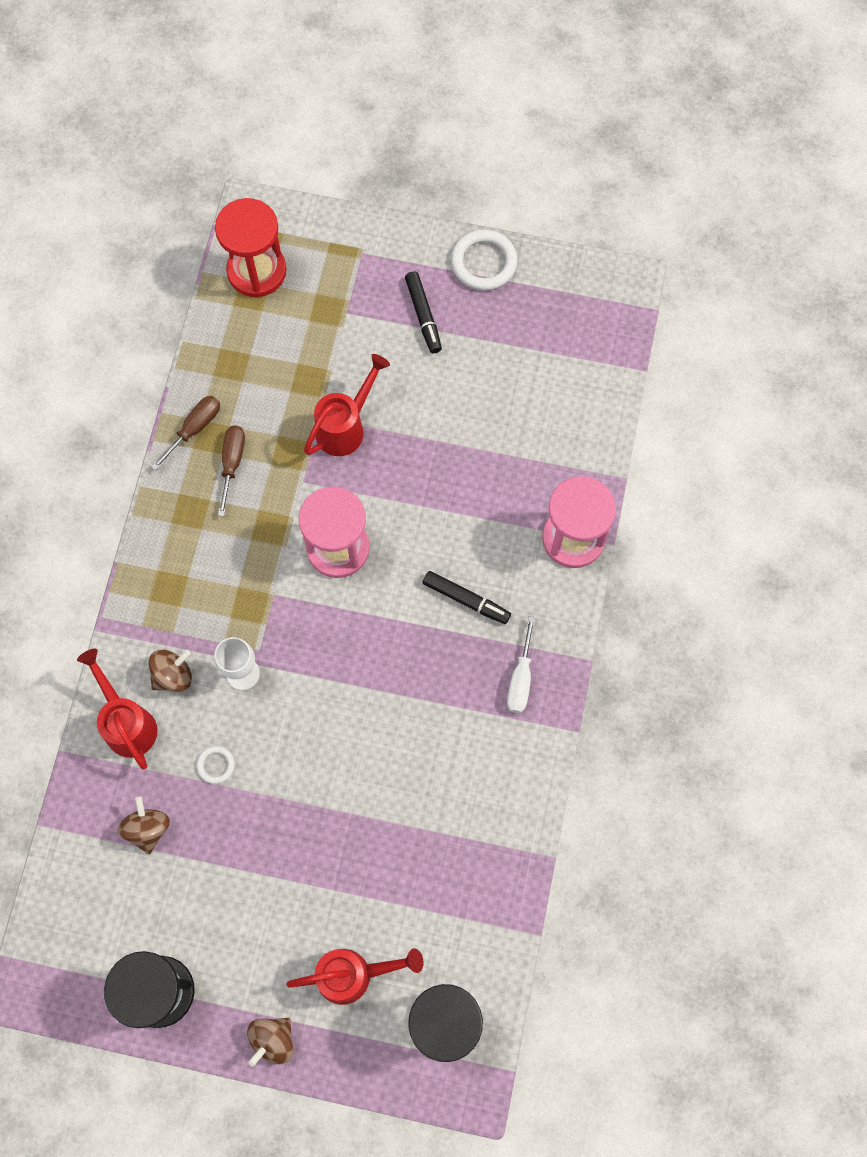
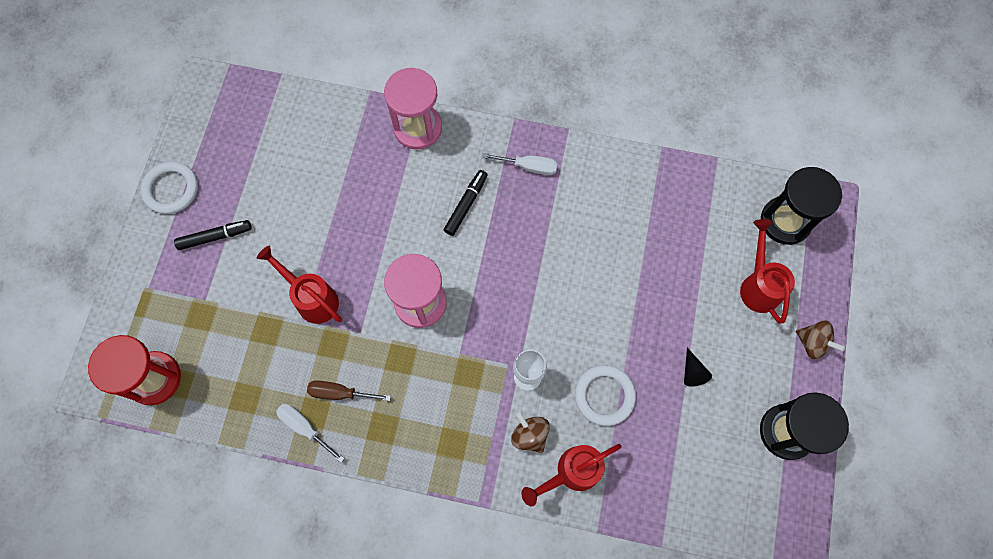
camera: 90 degrees left, 0 degrees up
brown spinning top [118,796,170,855] -> none
brown screwdriver [151,396,220,470] -> white screwdriver [276,404,345,463]
white ring [196,746,235,784] -> white ring [575,365,636,426], size x1.94
none -> black cone [684,348,712,387]

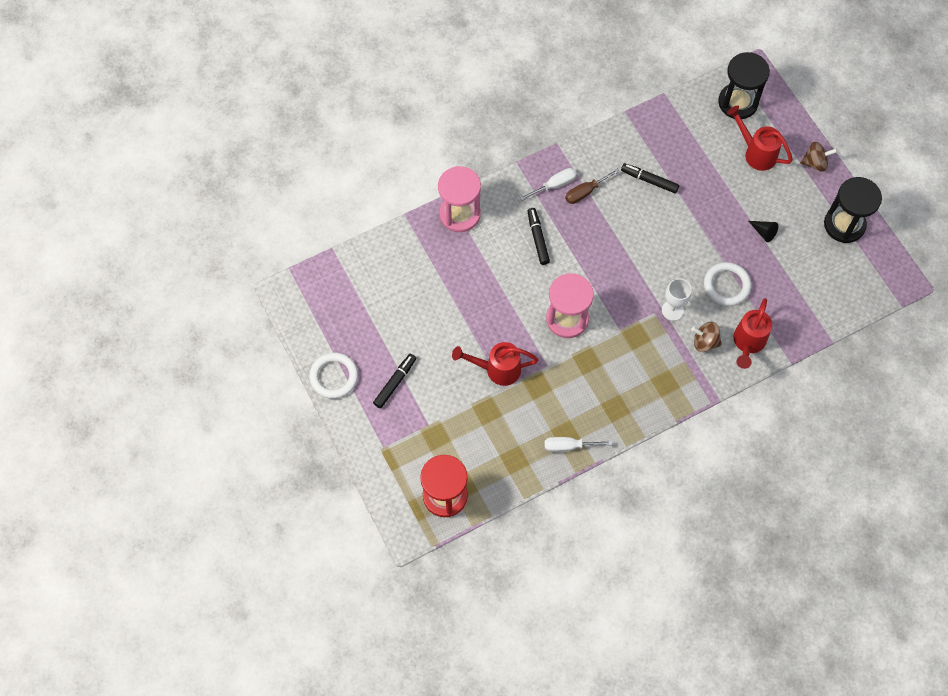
camera: 40 degrees left, 5 degrees down
brown screwdriver [307,380,391,401] -> brown screwdriver moved to [565,168,620,204]
none -> black marker [621,163,679,193]

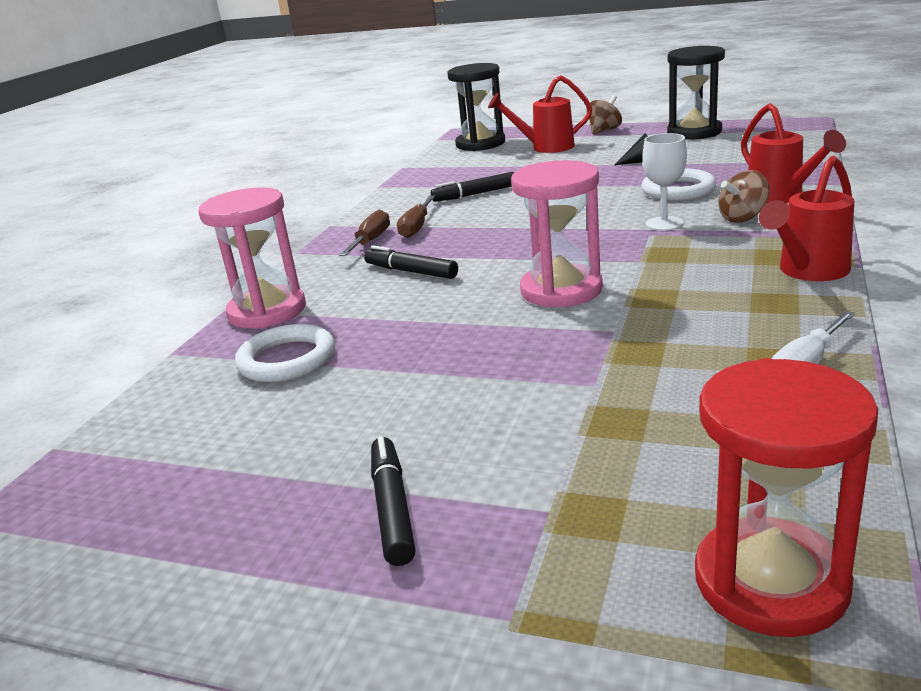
camera: 40 degrees left, 40 degrees down
white ring [309,353,358,399] -> white ring moved to [235,324,335,382]
red watering can [452,342,538,386] -> red watering can moved to [759,156,854,281]
white screwdriver [520,168,577,201] -> brown screwdriver [339,209,390,256]

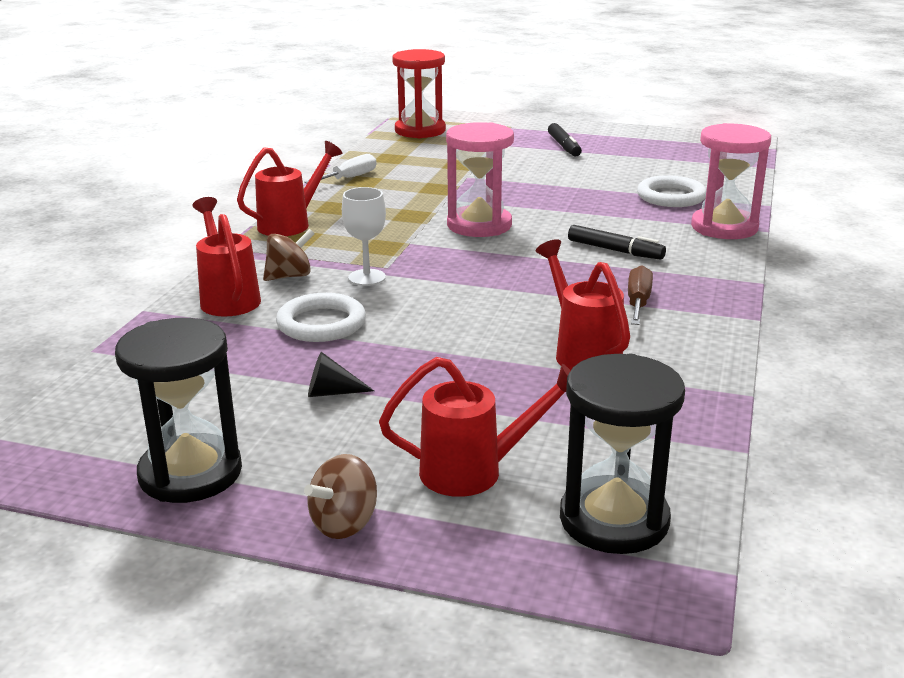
camera: 175 degrees right, 0 degrees up
brown screwdriver [339,209,390,256] -> none
black marker [431,172,514,202] -> red watering can [535,239,630,370]

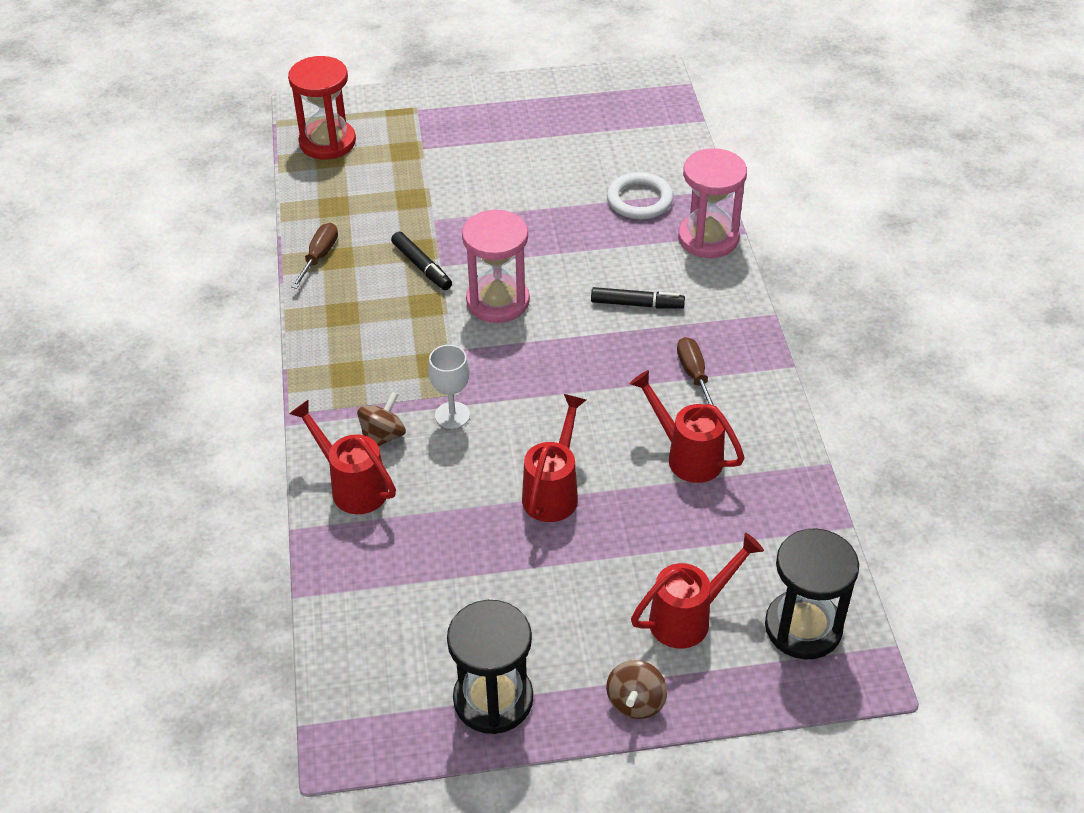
camera: 25 degrees left, 20 degrees up
red watering can [237,141,343,236] -> red watering can moved to [522,394,586,522]
white ring [276,293,366,342] -> none
white screwdriver [304,154,377,183] -> brown screwdriver [291,223,338,289]
black cone [308,352,374,397] -> none
black marker [548,123,582,156] -> black marker moved to [391,232,452,290]

